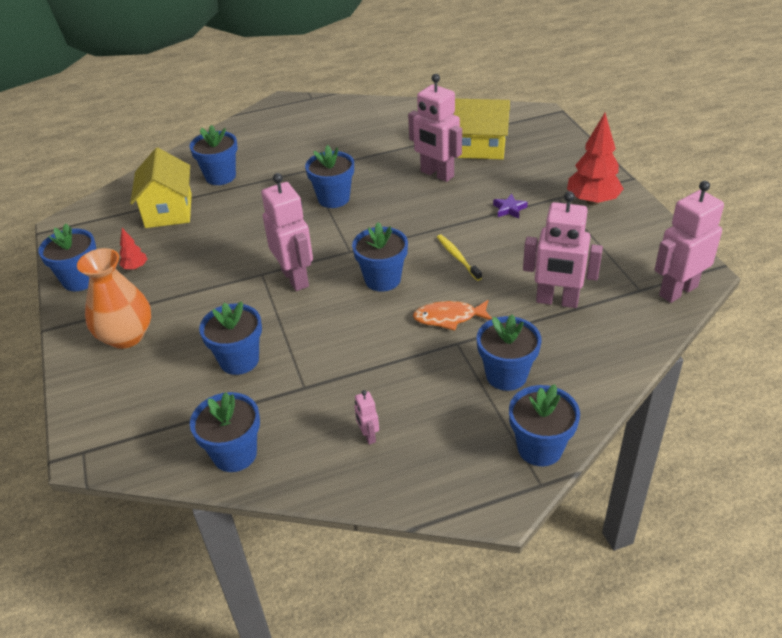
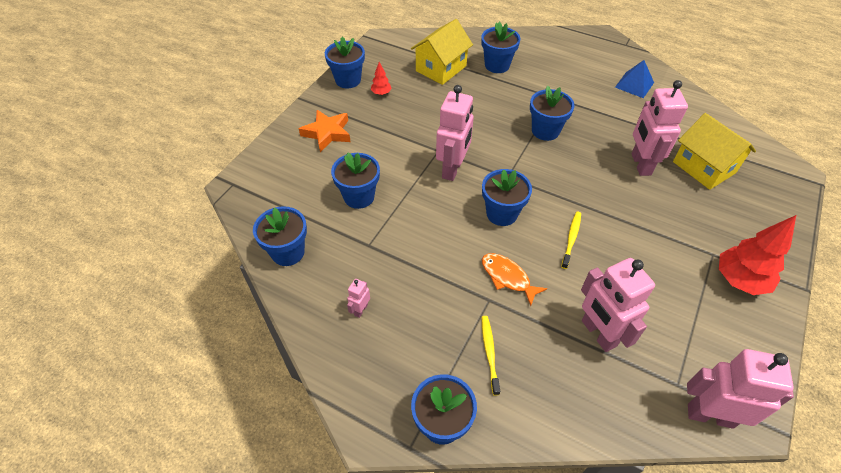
camera: 45 degrees right, 10 degrees up
orange vase [77,248,151,349] -> orange star [299,110,351,152]
blue flower pot [477,314,541,391] -> yellow toothbrush [482,316,500,395]
purple star [493,194,528,219] -> none
none -> blue pyramid [615,60,654,98]

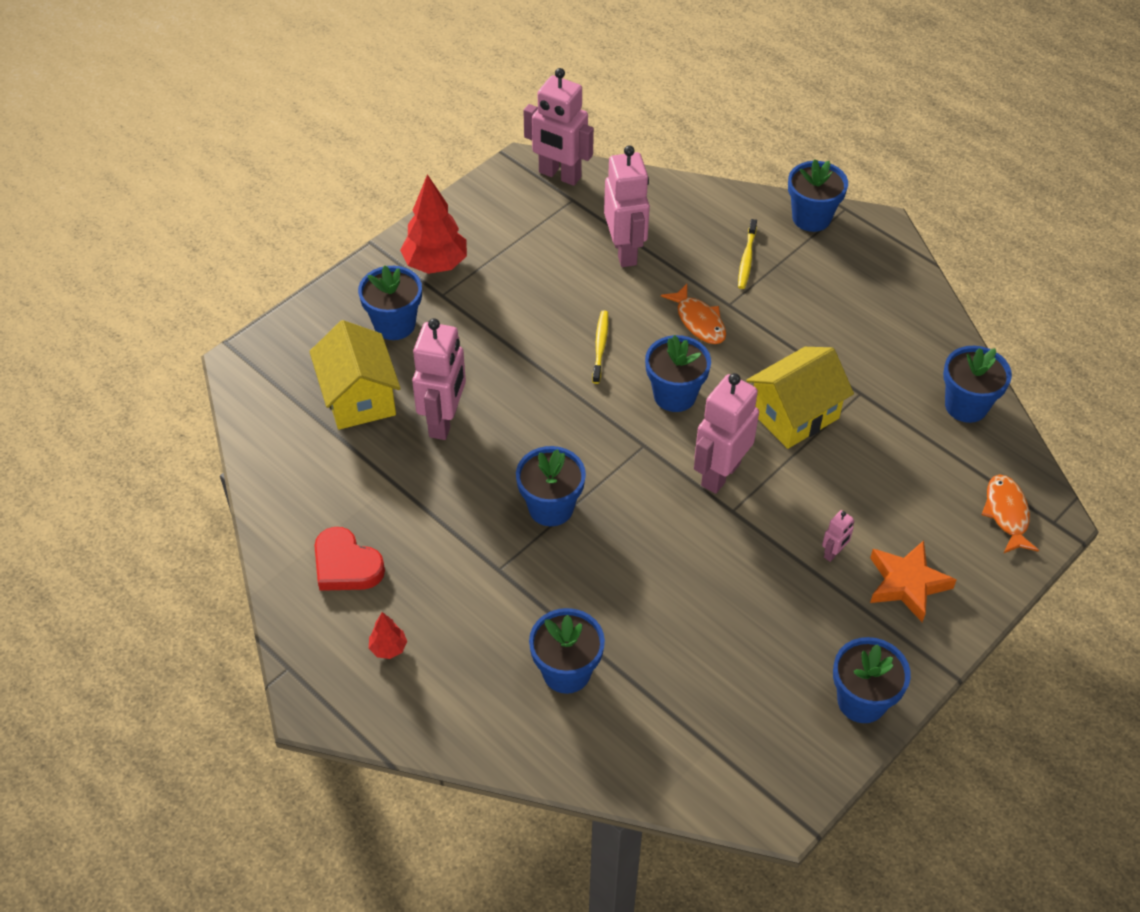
camera: 165 degrees left, 0 degrees up
blue flower pot [331,153,380,209] -> blue flower pot moved to [358,265,422,340]
pink robot [347,279,370,318] -> pink robot moved to [822,510,854,562]
red tree [371,62,392,95] -> red tree moved to [369,612,407,659]
yellow house [411,19,473,85] -> yellow house moved to [746,347,854,449]
yellow toothbrush [561,212,581,269] -> yellow toothbrush turned 150 degrees clockwise [592,310,608,384]
blue pyramid [615,60,654,98] -> red heart [314,527,385,591]
none -> orange fish [982,475,1039,554]

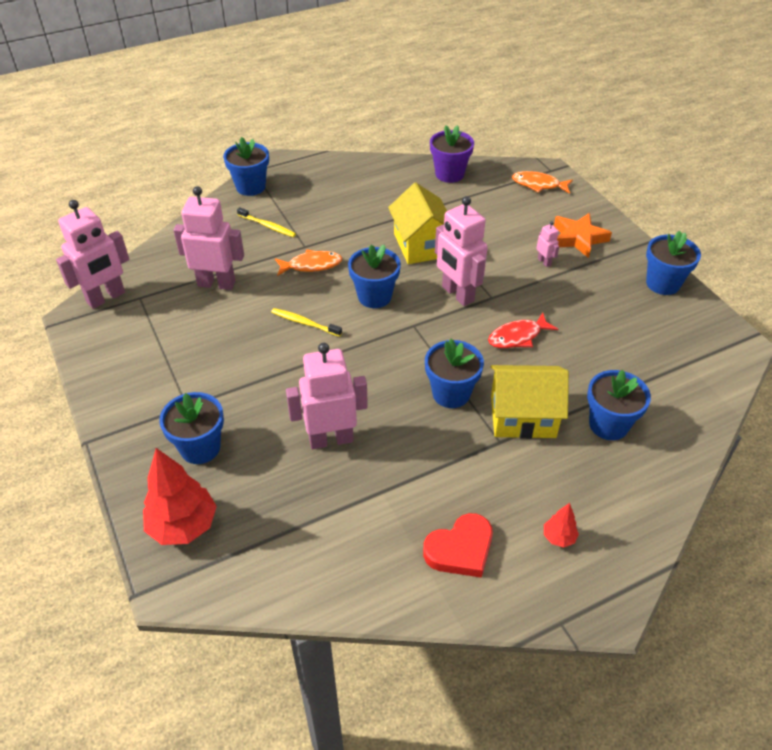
camera: 70 degrees left, 5 degrees down
yellow house [309,320,401,430] -> yellow house moved to [491,365,569,439]
red tree [400,174,467,274] -> red tree moved to [143,448,217,545]
pink robot [412,318,466,440] -> pink robot turned 45 degrees counterclockwise [286,343,368,449]
blue flower pot [943,346,1012,423] -> purple flower pot [430,125,474,183]
none -> red fish [488,313,558,348]

